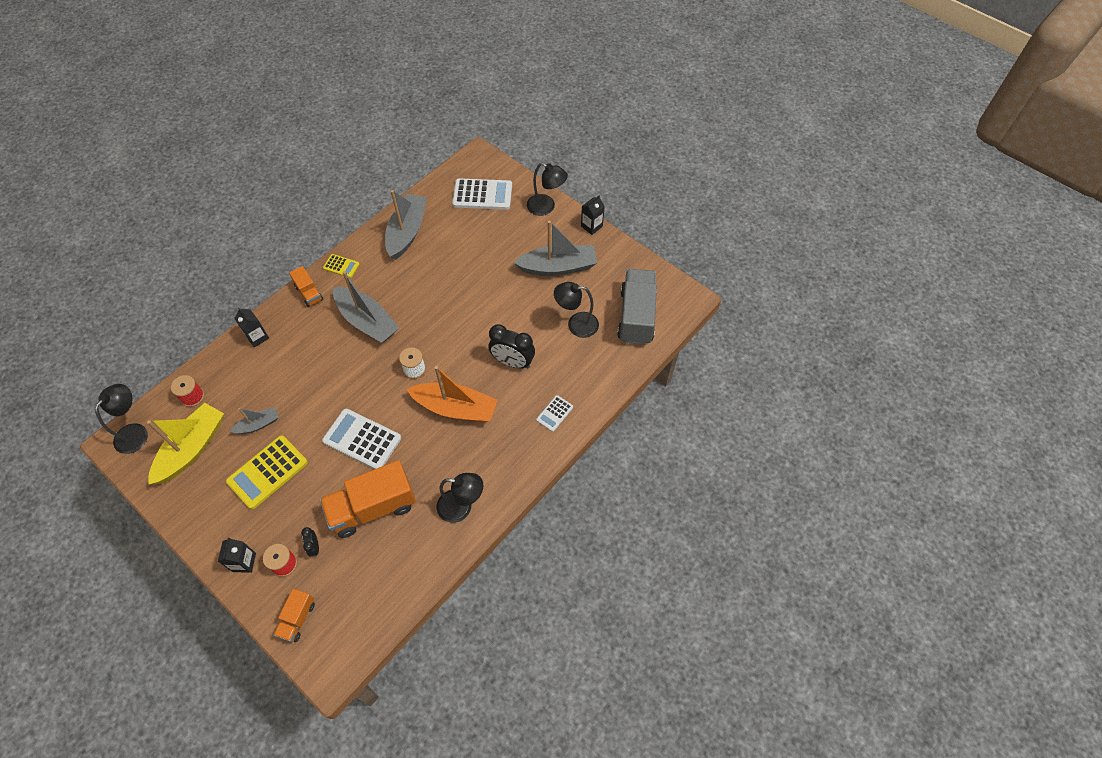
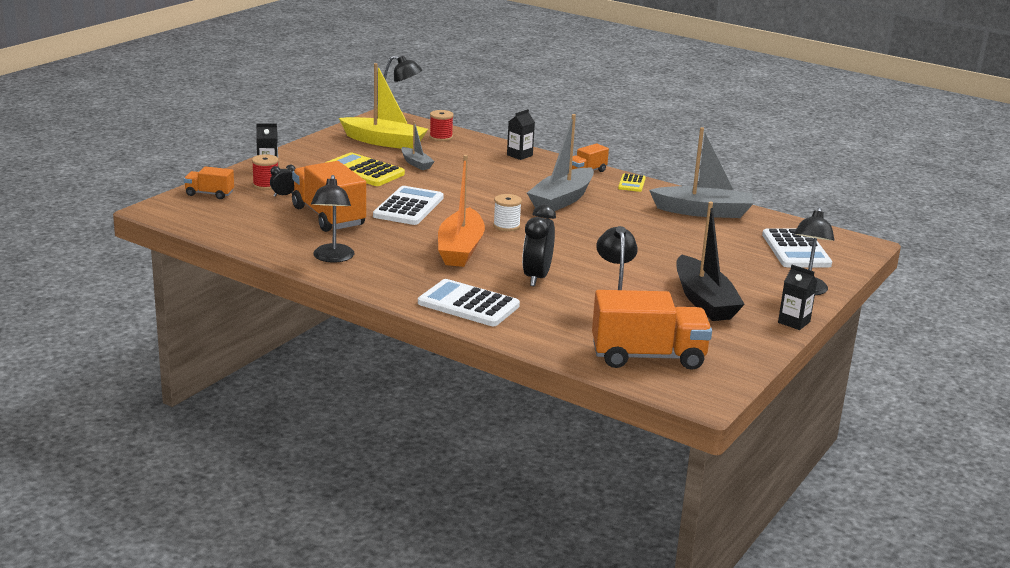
camera: 80 degrees right, 35 degrees down
grey boat [513,221,597,276] -> black boat [676,202,745,321]
white calculator [536,395,573,432] -> white calculator [418,279,520,326], size x1.91
grey truck [617,269,657,345] -> orange truck [592,290,712,370]

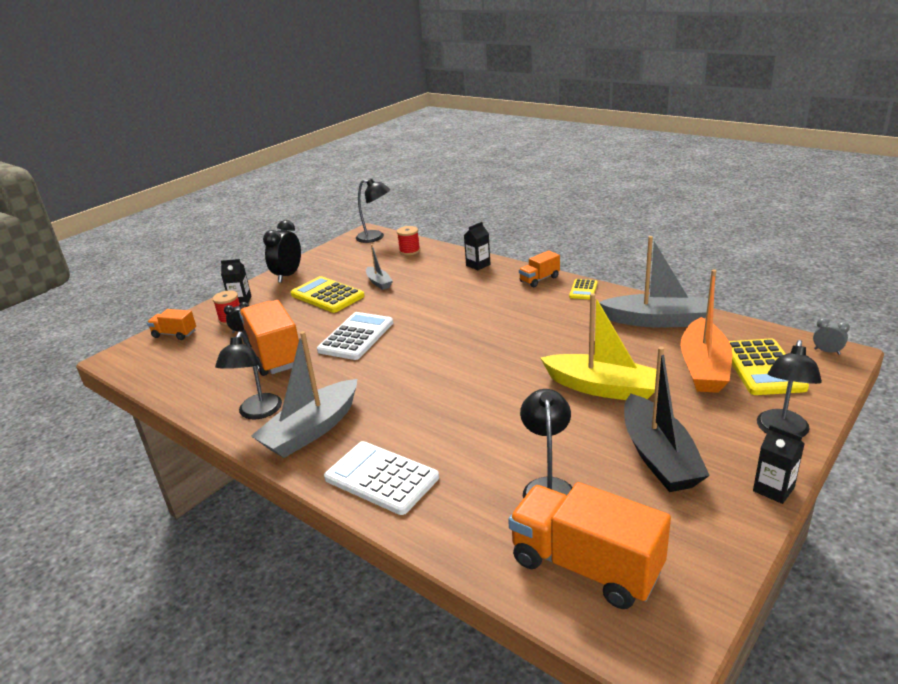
camera: 10 degrees right, 5 degrees up
yellow boat [339,63,428,149] -> yellow boat moved to [540,293,656,400]
orange boat [438,155,485,267] -> orange boat moved to [680,269,732,393]
white spool [493,194,522,231] -> none
black clock [522,204,556,286] -> black clock moved to [263,220,301,283]
grey boat [527,114,594,211] -> grey boat moved to [251,331,357,458]
orange truck [592,290,712,370] -> orange truck turned 150 degrees counterclockwise [508,482,671,609]
white calculator [762,228,832,267] -> yellow calculator [729,338,809,395]
none -> grey clock [813,318,850,355]

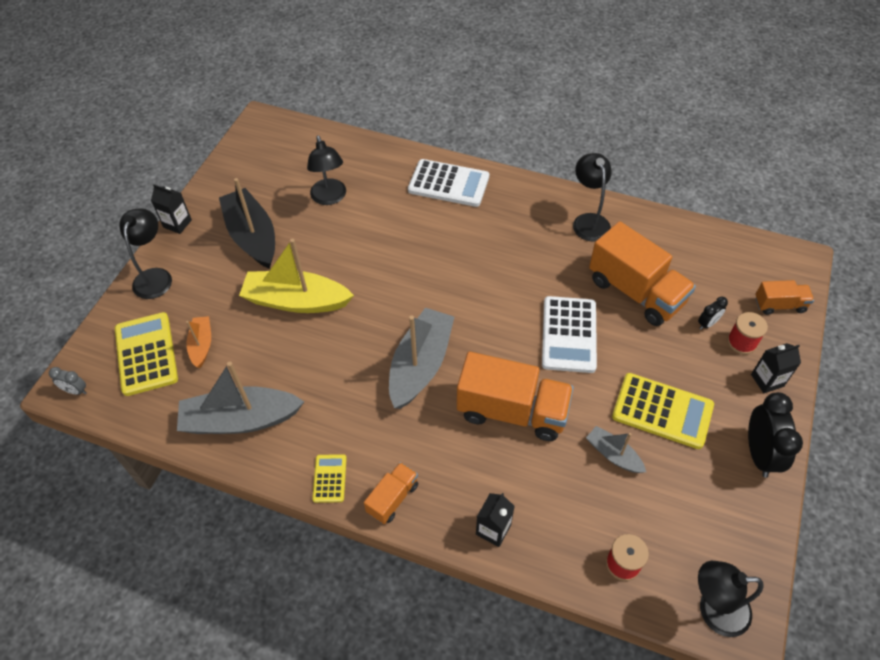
camera: 160 degrees right, 25 degrees up
grey boat [251,331,357,458] -> grey boat moved to [389,308,454,409]
orange truck [508,482,671,609] -> orange truck moved to [457,352,574,441]
orange boat [680,269,732,393] -> orange boat [186,316,211,368], size x0.52

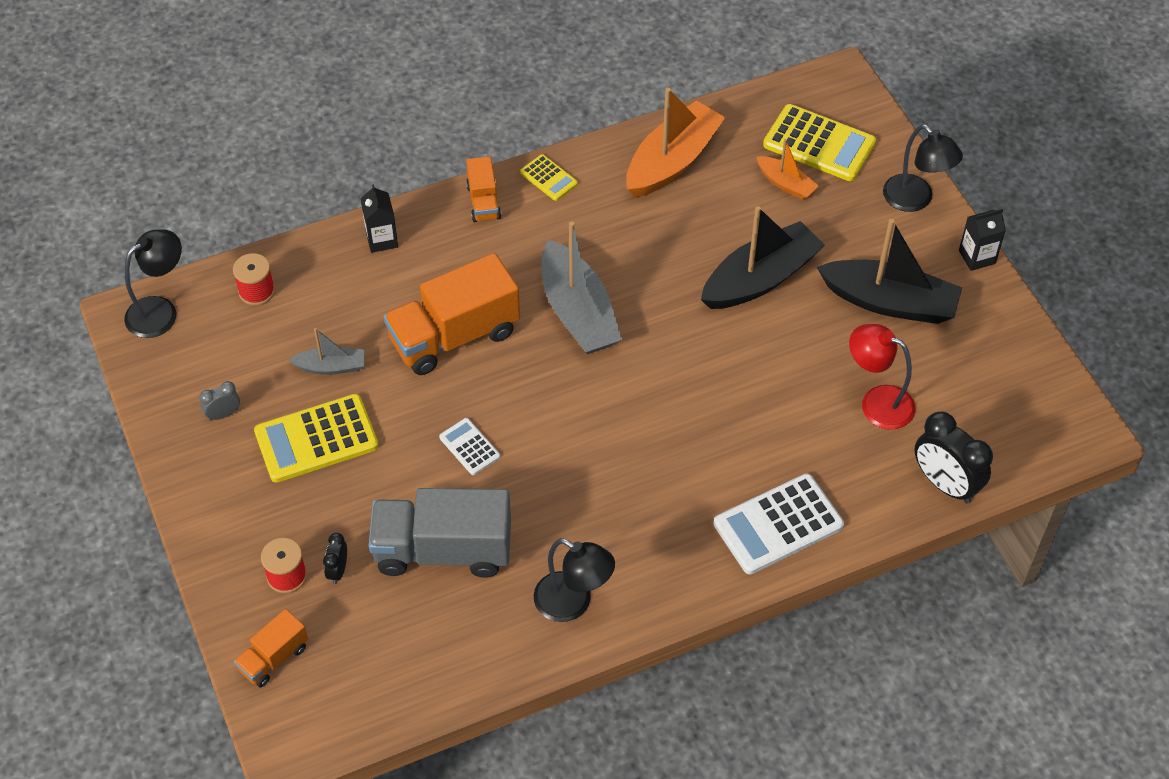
camera: 135 degrees right, 0 degrees up
grey clock [49,367,87,395] -> grey clock moved to [199,381,240,421]
grey boat [177,362,304,434] -> orange boat [626,88,726,198]
yellow boat [239,239,354,313] -> black boat [701,206,825,309]
black lamp [307,135,346,205] -> red lamp [849,324,916,430]
white calculator [542,296,597,373] -> white calculator [439,418,500,475], size x0.52
orange truck [589,221,696,326] -> grey truck [369,488,511,578]
black clock [748,392,803,478] -> black clock moved to [914,411,993,504]
black carton [751,343,801,393] -> none

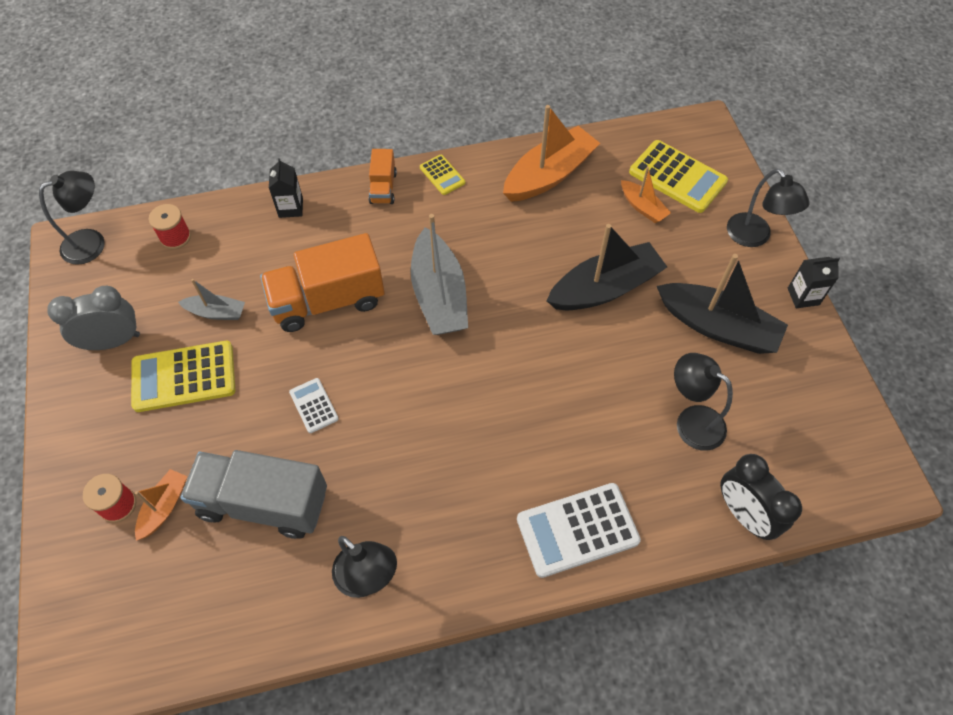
camera: 10 degrees right, 5 degrees up
grey clock [199,381,240,421] -> grey clock [47,286,140,350], size x2.02
orange truck [234,609,308,687] -> none
black clock [323,533,347,584] -> orange boat [135,469,187,541]
red lamp [849,324,916,430] -> black lamp [674,353,733,451]

